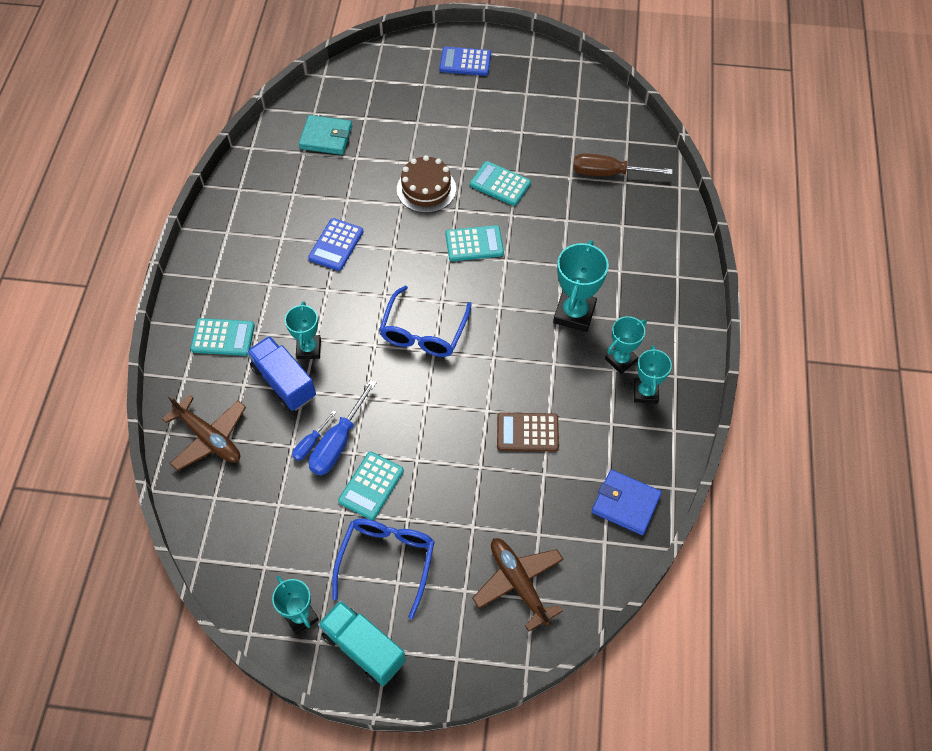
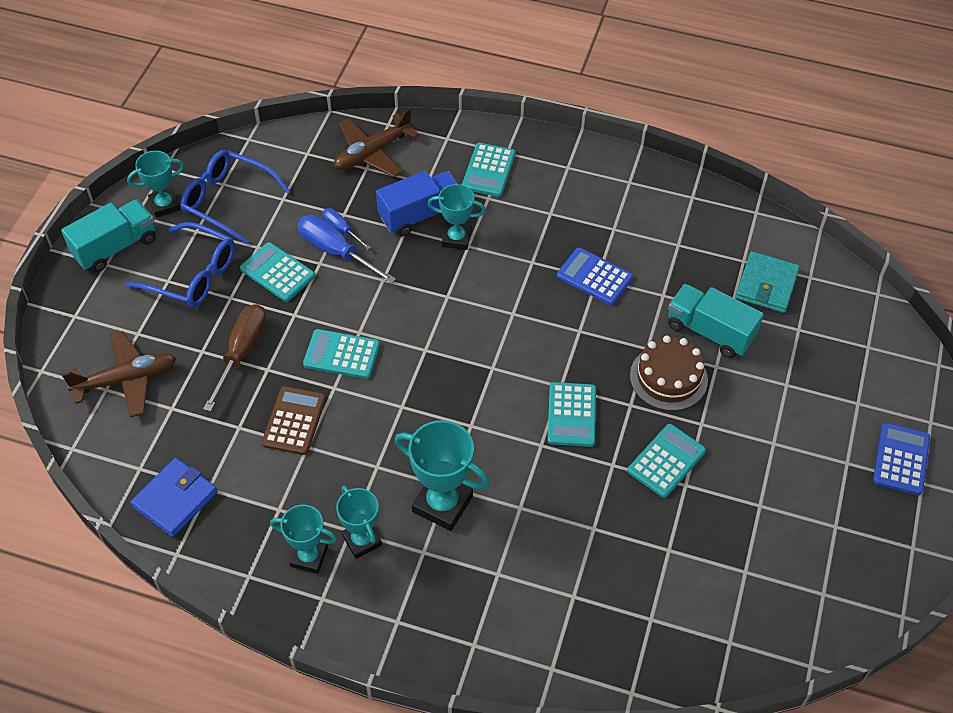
camera: 100 degrees right, 5 degrees down
blue glasses [379,286,472,357] -> blue glasses moved to [181,150,290,245]
brown screwdriver [573,153,673,176] -> brown screwdriver moved to [203,304,267,412]
none -> turquoise calculator [303,329,380,379]
none -> turquoise truck [668,284,764,358]

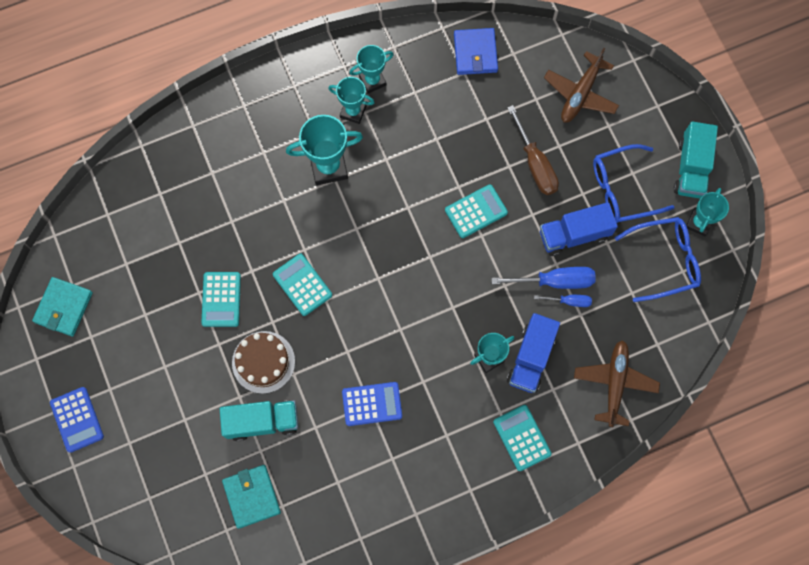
camera: 140 degrees right, 20 degrees up
turquoise calculator [240,242,315,302] -> blue truck [540,202,618,256]
brown calculator [262,386,326,455] -> none
none -> turquoise wallet [32,277,93,336]

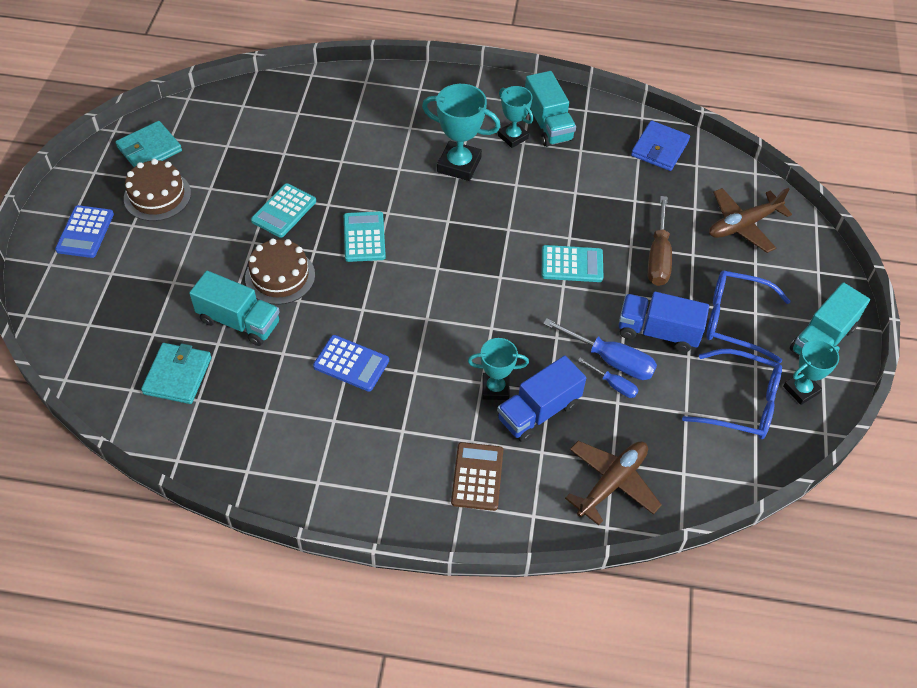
camera: 30 degrees right, 20 degrees down
turquoise trophy [350,45,394,94] -> turquoise truck [525,71,576,147]
turquoise calculator [493,405,552,471] -> brown calculator [451,442,503,511]
none -> brown cake [124,159,191,221]

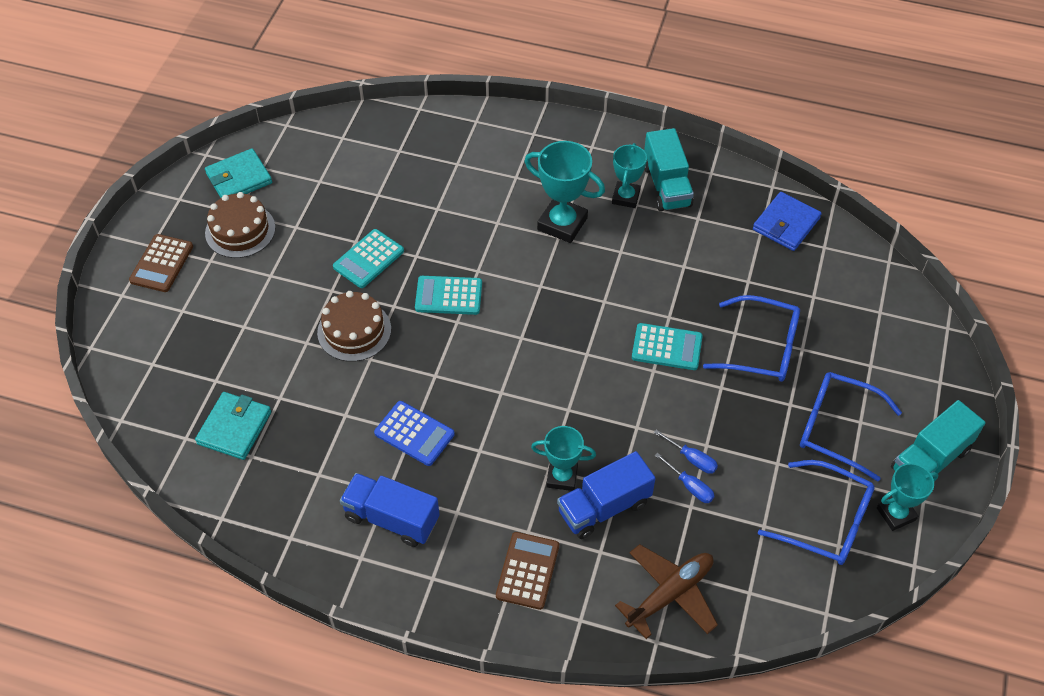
camera: 10 degrees right, 0 degrees up
blue calculator [55,205,114,258] -> brown calculator [129,234,193,292]
turquoise truck [189,271,280,346] -> none
turquoise calculator [344,211,386,262] -> turquoise calculator turned 90 degrees counterclockwise [415,276,482,315]
turquoise trophy [498,86,534,148] -> turquoise trophy turned 45 degrees clockwise [612,143,647,208]
blue screwdriver [543,318,657,380] -> blue screwdriver [654,430,718,474], size x0.56
blue truck [619,292,709,352] -> blue truck moved to [340,473,440,547]
brown screwdriver [648,196,672,286] -> blue glasses [703,295,800,382]
brown plane [709,188,792,253] -> none

